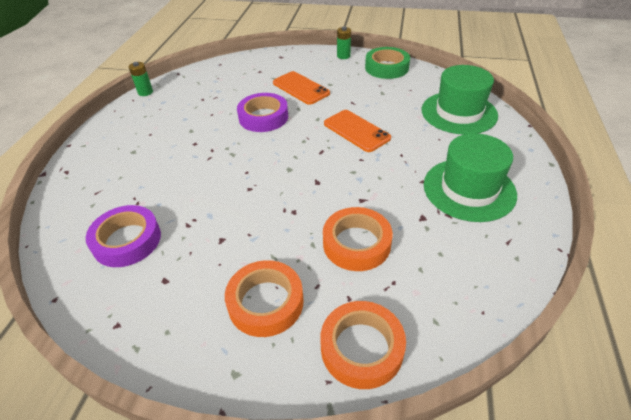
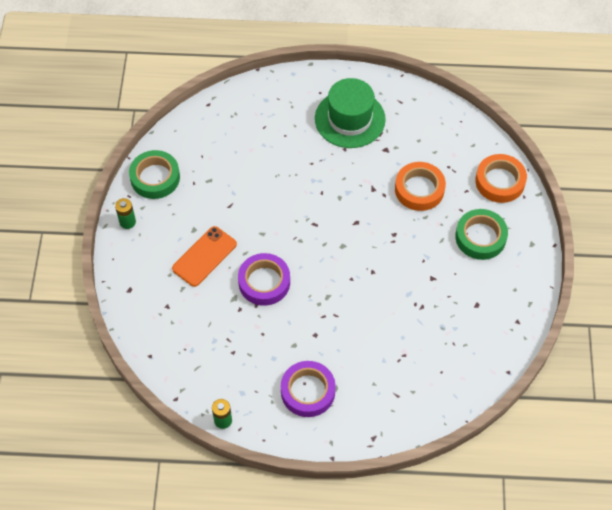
camera: 100 degrees left, 15 degrees up
purple tape [86,205,161,267] -> purple tape moved to [281,361,336,417]
orange tape [225,260,303,337] -> green tape [455,209,508,260]
orange phone [324,110,391,152] -> none
green hat [422,65,498,134] -> none

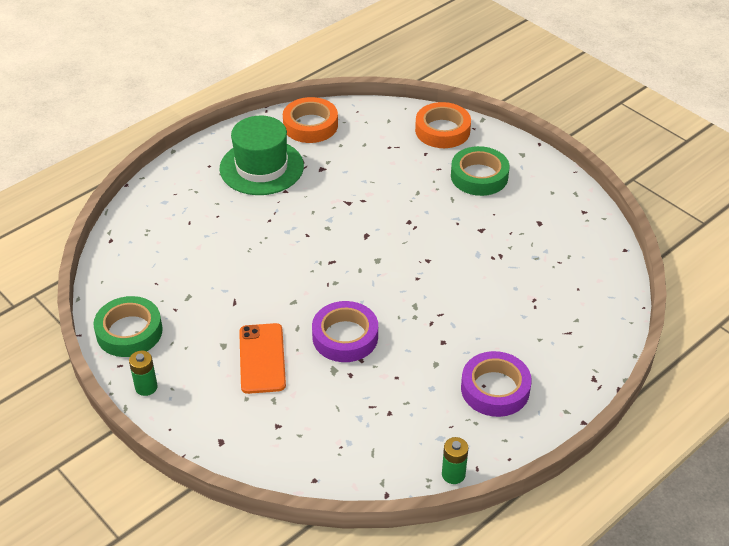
camera: 45 degrees left, 15 degrees down
orange tape [395,162,446,211] -> orange tape moved to [283,97,338,143]

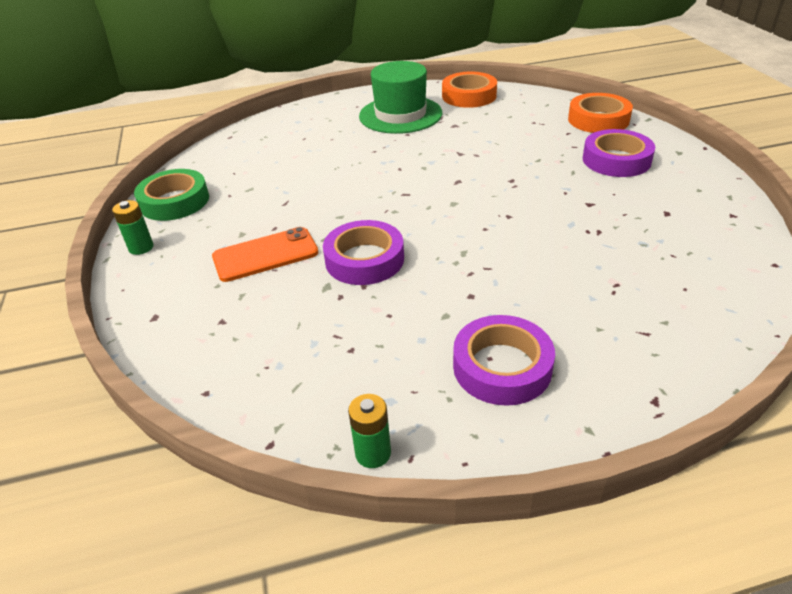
camera: 30 degrees right, 5 degrees down
orange phone [239,323,286,394] -> orange phone turned 45 degrees clockwise [212,227,319,282]
green tape [451,146,509,196] -> purple tape [583,129,655,177]

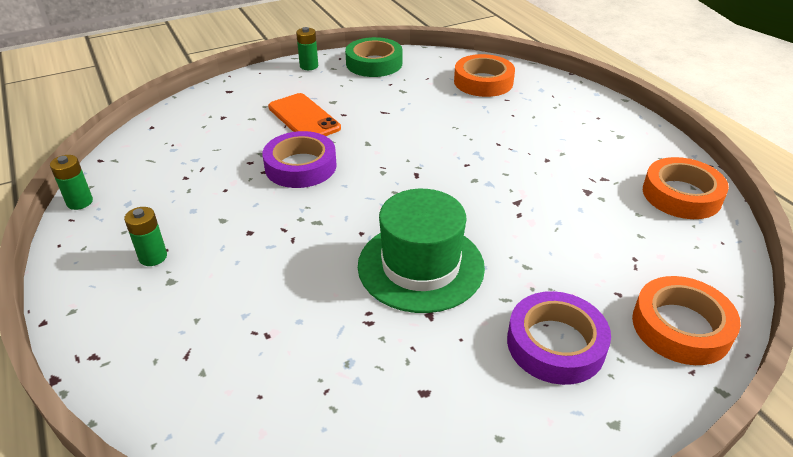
camera: 75 degrees right, 0 degrees up
green hat [359,61,442,134] -> green hat moved to [358,189,485,313]
purple tape [453,315,555,406] -> green battery [124,207,167,266]
none -> orange tape [454,54,515,97]

